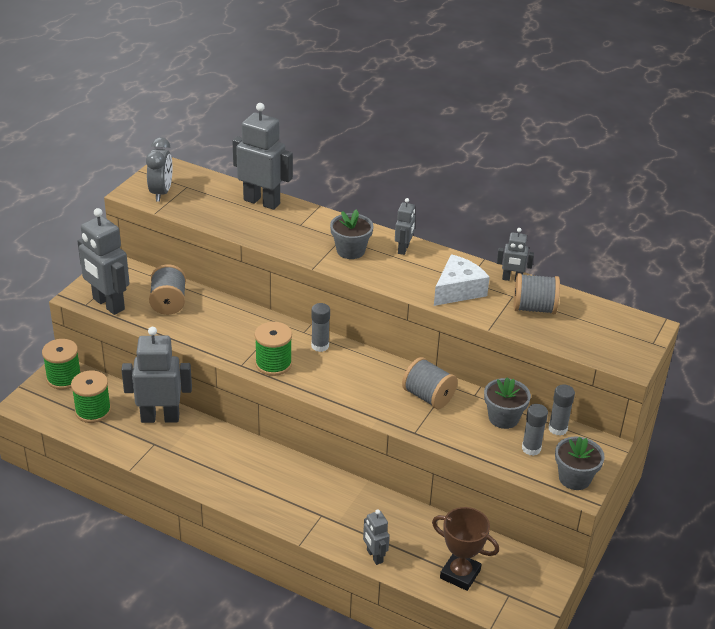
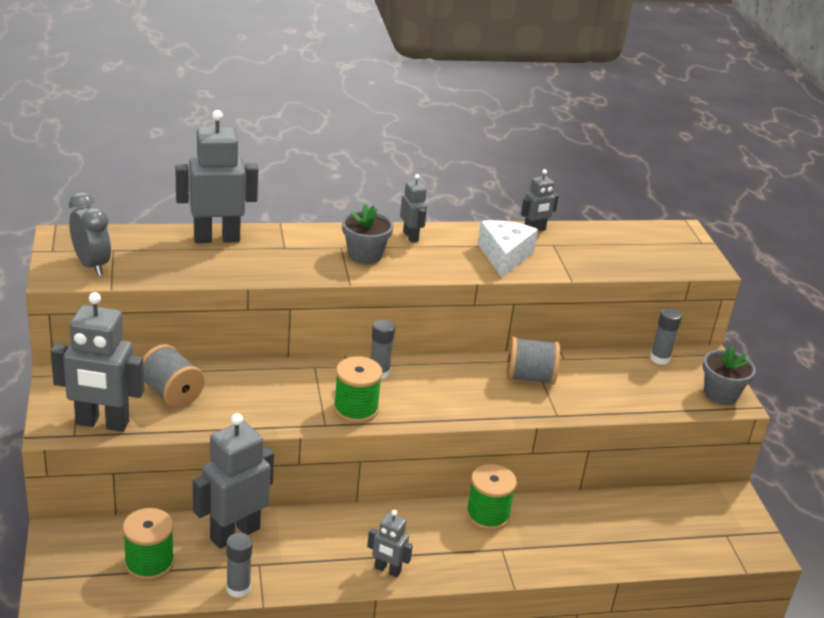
camera: 40 degrees left, 5 degrees down
green spool [42,339,81,390] -> green spool moved to [466,464,517,531]
grey robot [363,509,390,565] -> grey robot moved to [367,510,413,577]
brown trophy [432,507,499,591] -> none
grey flower pot [484,377,531,429] -> none
grey spool [514,273,560,314] -> none
grey glue stick [522,404,548,456] -> grey glue stick moved to [226,533,252,598]

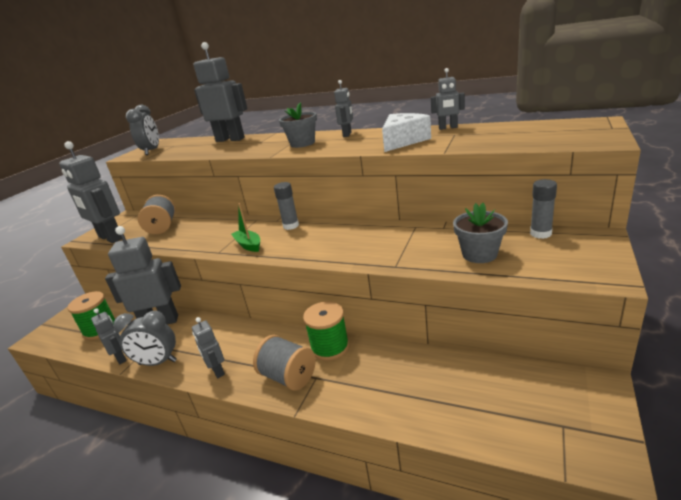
camera: 40 degrees right, 5 degrees down
grey glue stick [226,533,252,598] -> grey robot [91,308,127,365]
green spool [333,356,382,423] -> green boat [231,203,260,252]
grey spool [507,337,560,385] -> grey spool moved to [253,335,316,391]
grey flower pot [703,346,756,405] -> grey flower pot moved to [453,203,508,263]
none -> grey clock [113,311,177,366]

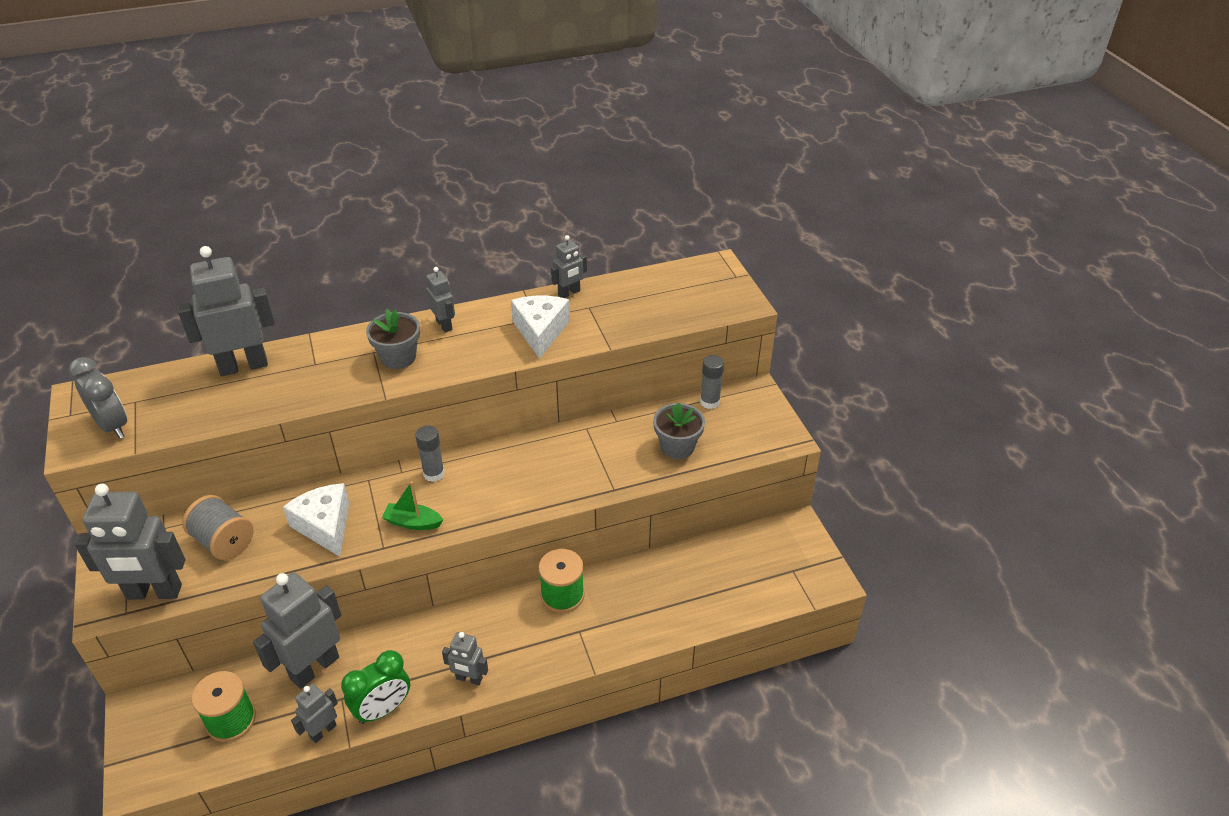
camera: 45 degrees left, 15 degrees up
grey robot [91,308,127,365] -> grey robot turned 60 degrees counterclockwise [291,683,338,743]
grey clock [113,311,177,366] -> green clock [341,650,410,724]
grey spool [253,335,316,391] -> none
none -> white cheese [283,483,349,557]

